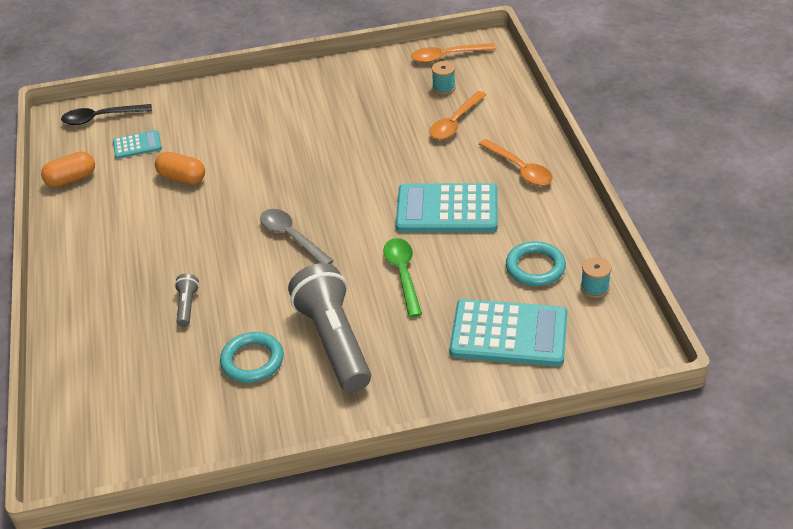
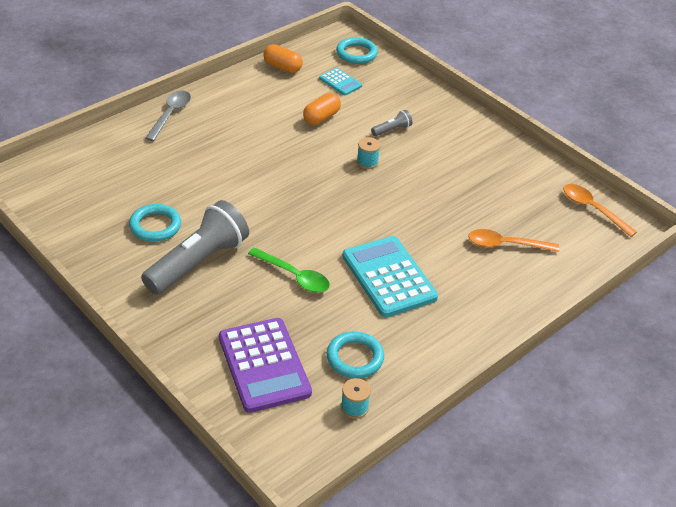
camera: 55 degrees right, 0 degrees up
black spoon [61,104,152,125] -> turquoise ring [336,37,378,64]
orange capsule [155,152,205,184] -> orange capsule turned 45 degrees clockwise [303,93,341,125]
grey flashlight [175,274,199,327] -> grey flashlight moved to [371,110,413,136]
grey spoon [260,209,334,264] -> grey spoon moved to [145,90,191,141]
green spoon [383,238,422,317] -> green spoon turned 75 degrees clockwise [248,247,330,293]
turquoise spool [432,61,456,95] -> turquoise spool moved to [357,137,381,169]
turquoise calculator [450,299,568,366] -> purple calculator [219,318,312,413]
orange spoon [479,139,553,186] -> none

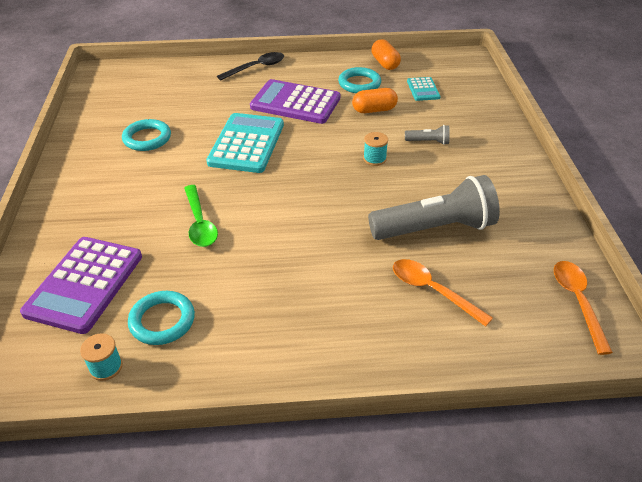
camera: 40 degrees right, 0 degrees up
grey flashlight [141,200,249,295] -> grey flashlight moved to [368,175,500,240]
grey spoon [145,90,191,141] -> black spoon [217,52,284,80]
turquoise ring [336,37,378,64] -> turquoise ring moved to [338,67,381,93]
turquoise calculator [342,236,438,317] -> turquoise calculator moved to [206,113,284,173]
none -> purple calculator [250,79,340,124]

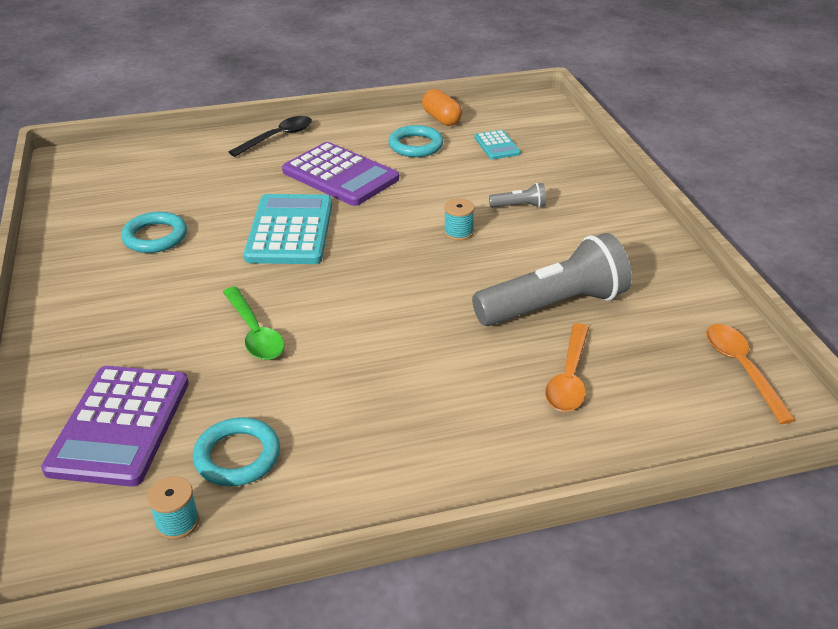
camera: 10 degrees left, 5 degrees down
purple calculator [250,79,340,124] -> purple calculator turned 150 degrees counterclockwise [282,142,399,206]
orange capsule [352,88,398,113] -> none
orange spoon [393,259,493,327] -> orange spoon turned 105 degrees counterclockwise [545,323,589,412]

